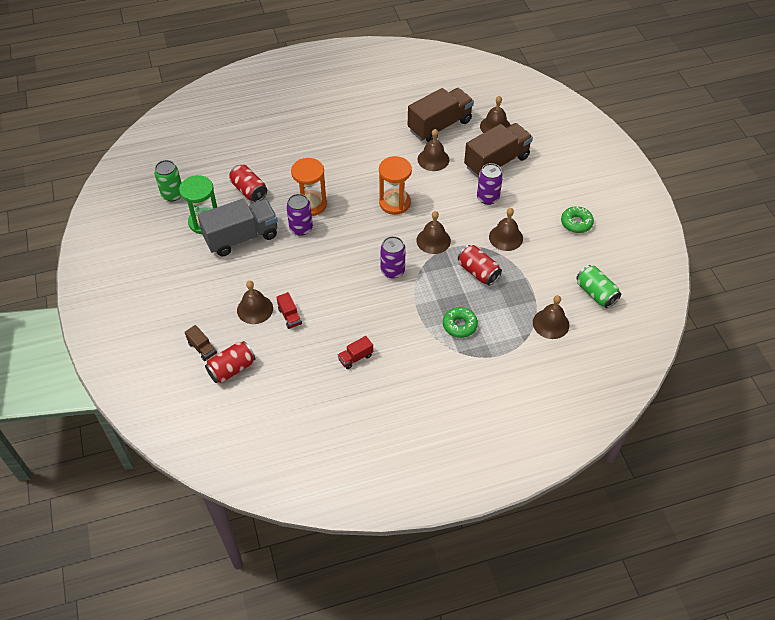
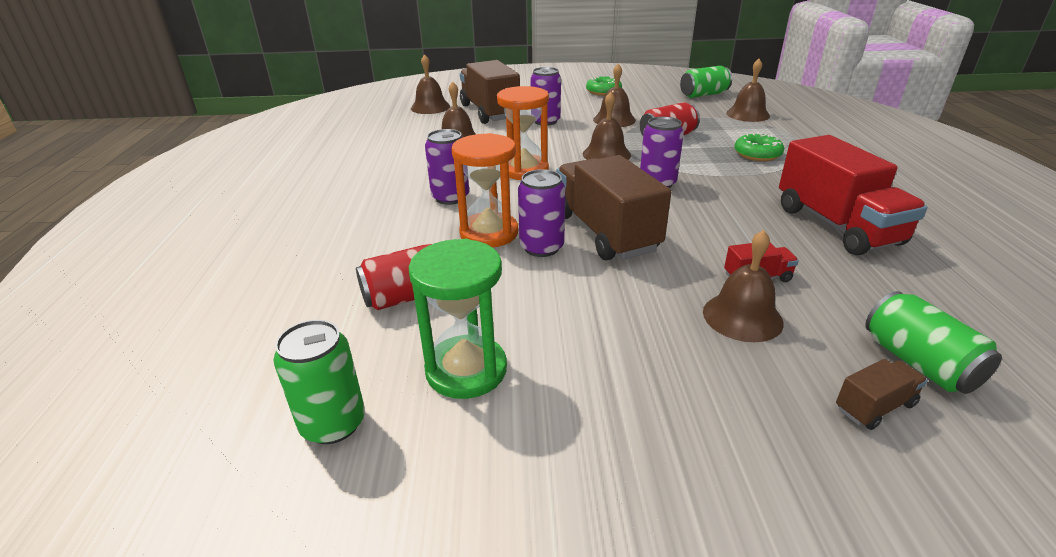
camera: 75 degrees left, 20 degrees down
grey truck [198,199,278,256] -> none
red can [205,341,256,383] -> green can [865,291,1002,394]
red truck [338,336,373,369] -> red truck [779,135,928,255], size x2.30
brown truck [408,88,474,142] -> brown truck moved to [556,155,671,260]
none -> purple can [425,129,469,205]

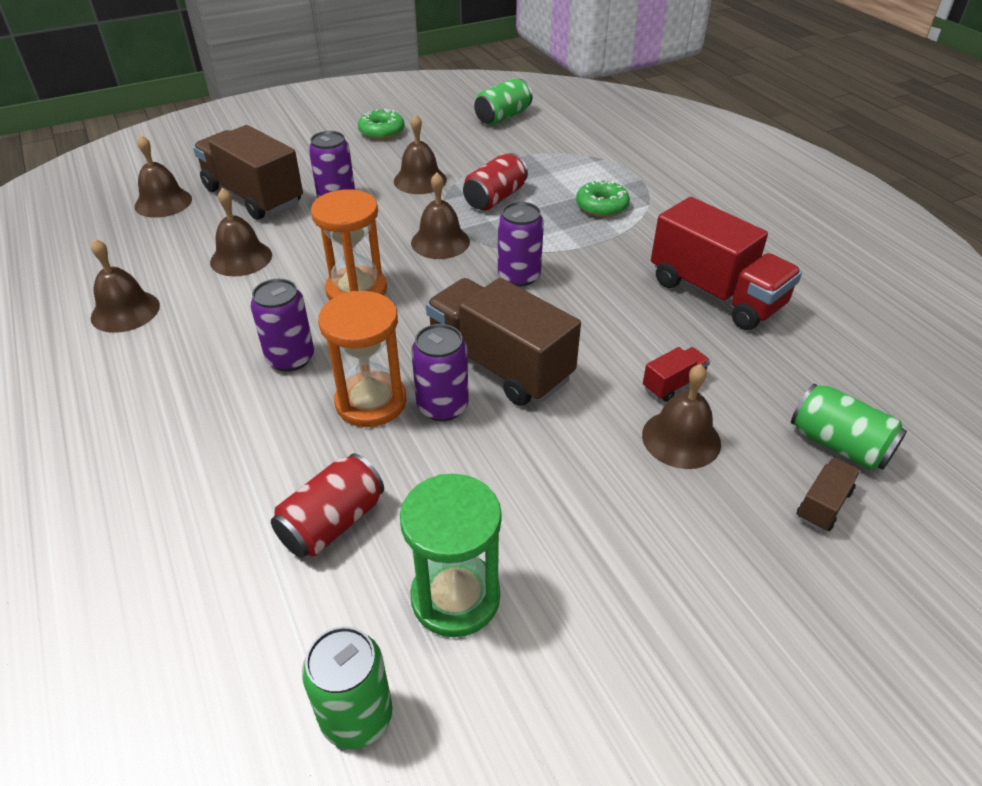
camera: 25 degrees left, 10 degrees up
brown bell [726,59,770,122] -> brown bell moved to [91,239,160,333]

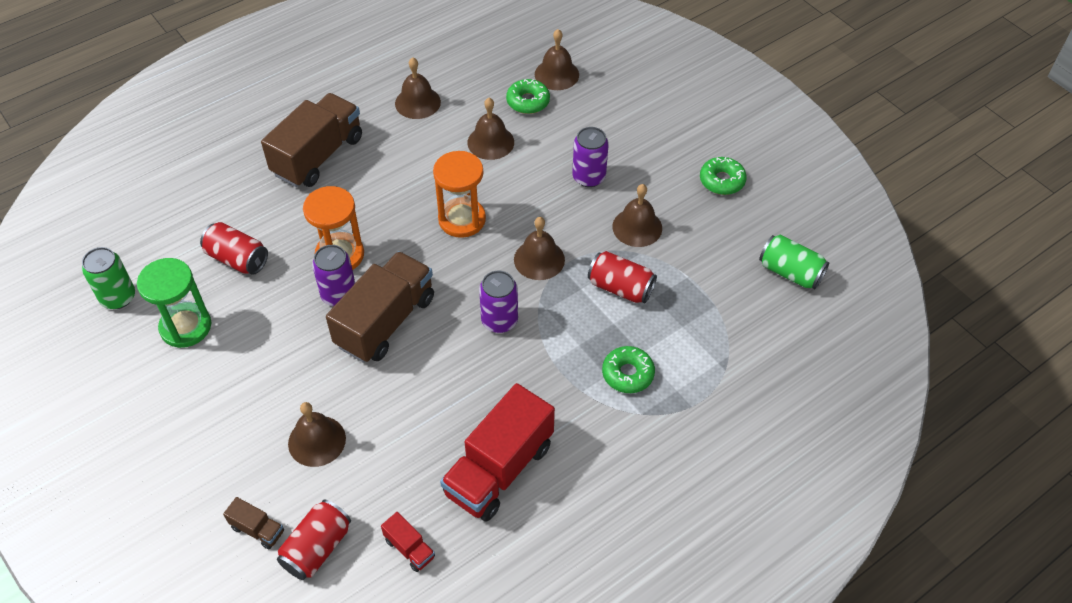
camera: 80 degrees right, 10 degrees up
brown truck [193,125,303,220] -> brown truck moved to [261,93,362,187]
purple can [250,279,314,372] -> none
red truck [643,347,710,402] -> red truck moved to [381,512,435,572]
green can [791,384,907,470] -> red can [277,499,351,580]
none -> green donut [506,79,550,114]

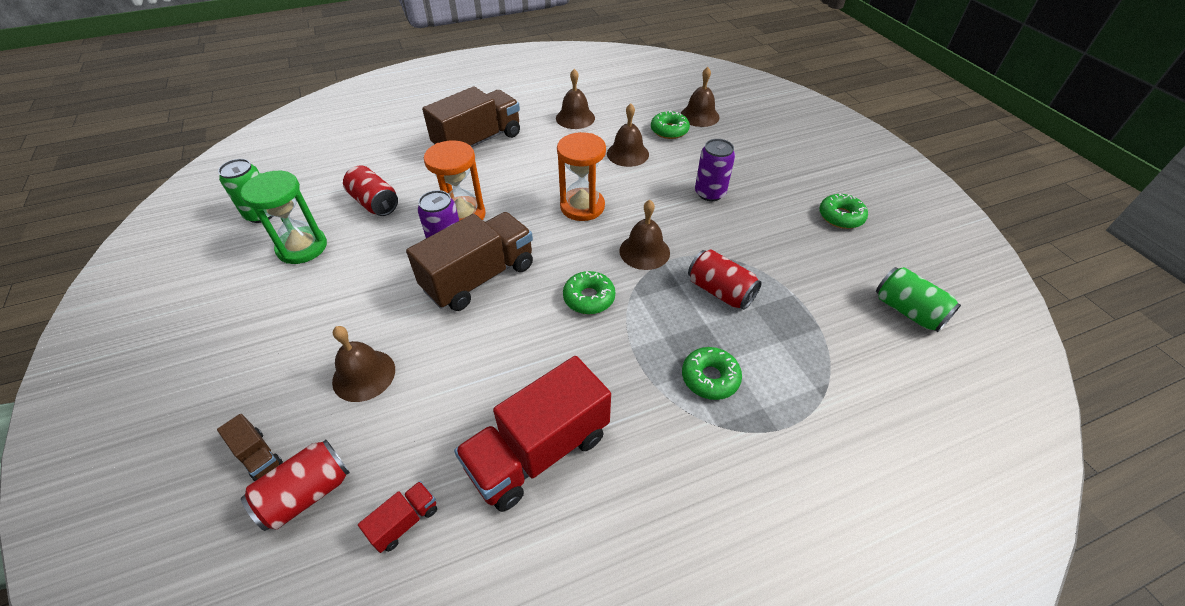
camera: 15 degrees right, 5 degrees down
red truck [381,512,435,572] -> red truck turned 105 degrees counterclockwise [358,481,437,553]
purple can [479,271,518,333] -> green donut [563,271,615,314]
brown bell [612,184,662,247] -> none

